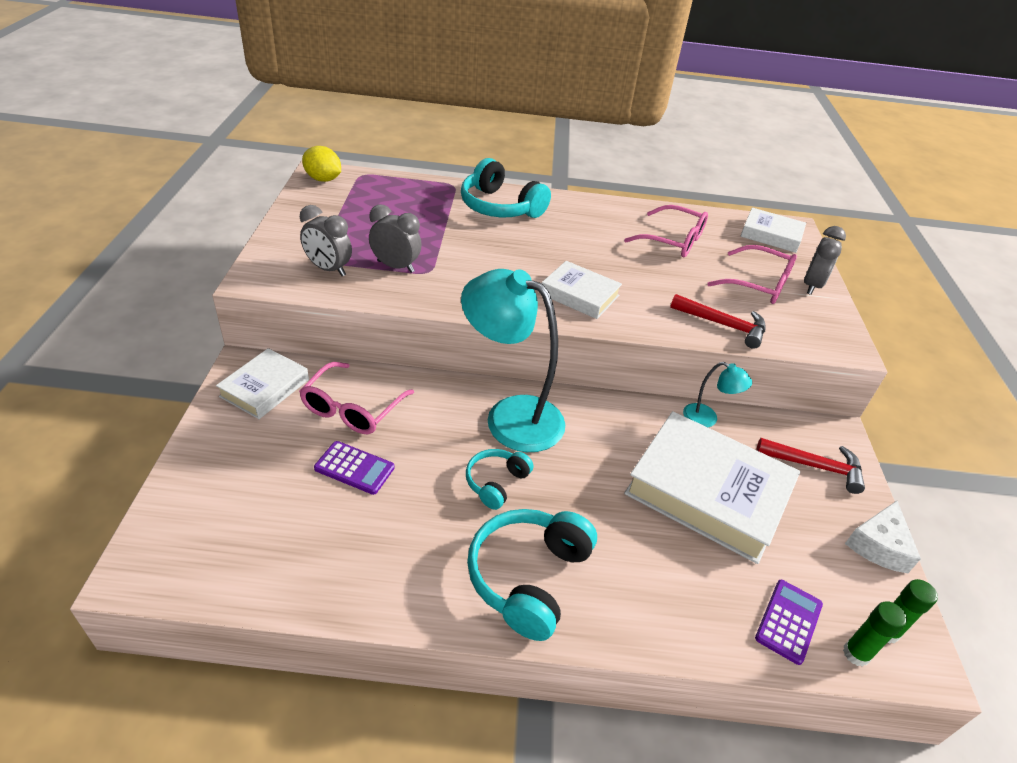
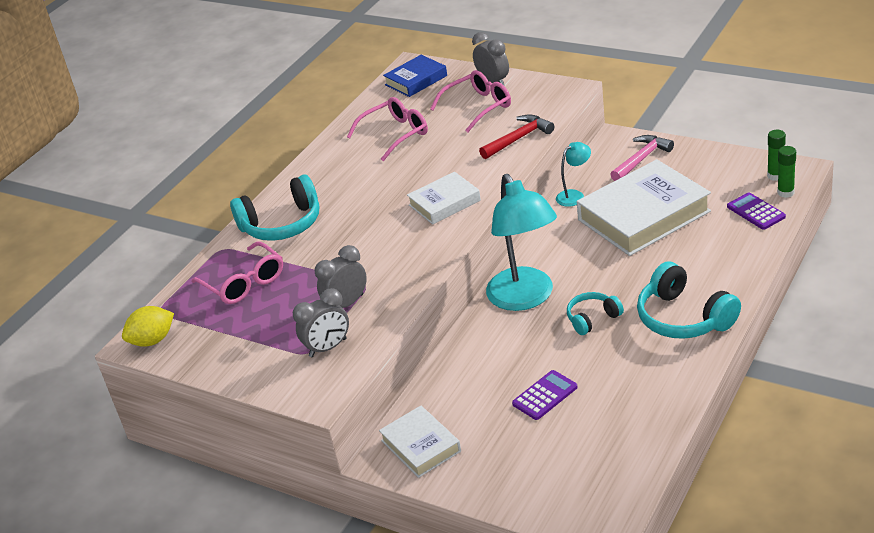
camera: 55 degrees left, 5 degrees down
pink glasses [299,362,414,434] -> pink glasses moved to [192,241,283,304]
turquoise lamp [461,269,565,452] -> turquoise lamp turned 75 degrees counterclockwise [486,174,557,311]
turquoise headphones [466,449,533,510] -> turquoise headphones turned 90 degrees clockwise [567,292,624,335]
white book [741,208,806,253] -> blue book [383,55,447,97]
red hammer [756,438,865,494] -> pink hammer [610,135,674,181]
white cheese [845,501,921,573] -> none

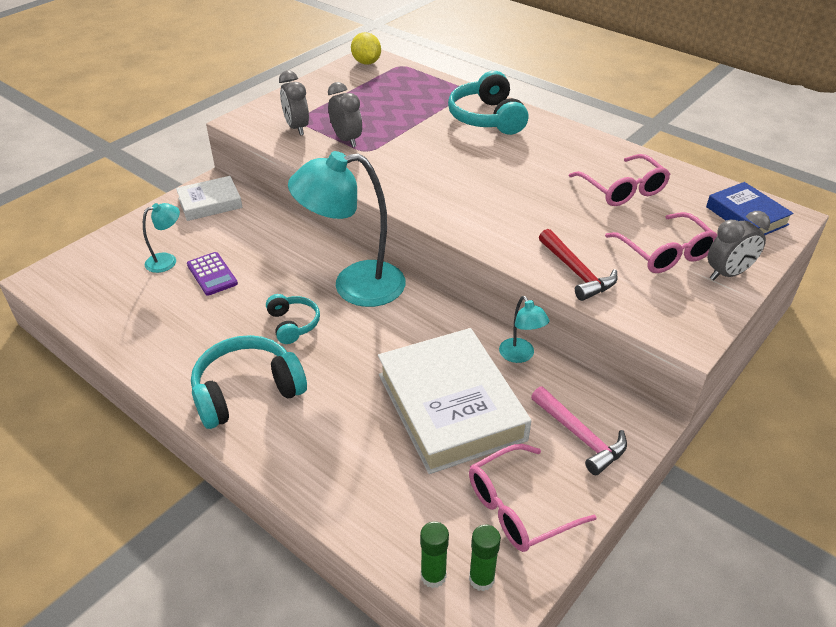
camera: 95 degrees right, 5 degrees up
pink glasses [192,241,283,304] -> pink glasses moved to [469,444,597,552]
white book [407,172,481,225] -> none
purple calculator [727,192,786,230] -> none
none -> turquoise lamp [143,203,180,273]

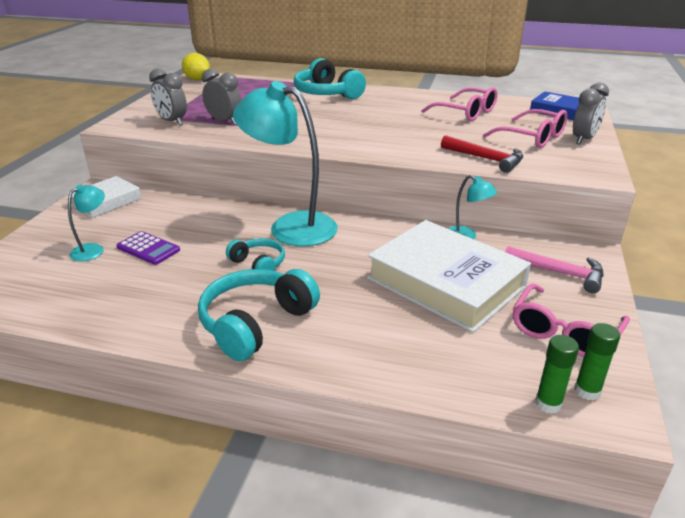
camera: 25 degrees left, 10 degrees down
turquoise lamp [288,151,406,307] -> turquoise lamp turned 60 degrees clockwise [233,81,338,246]

